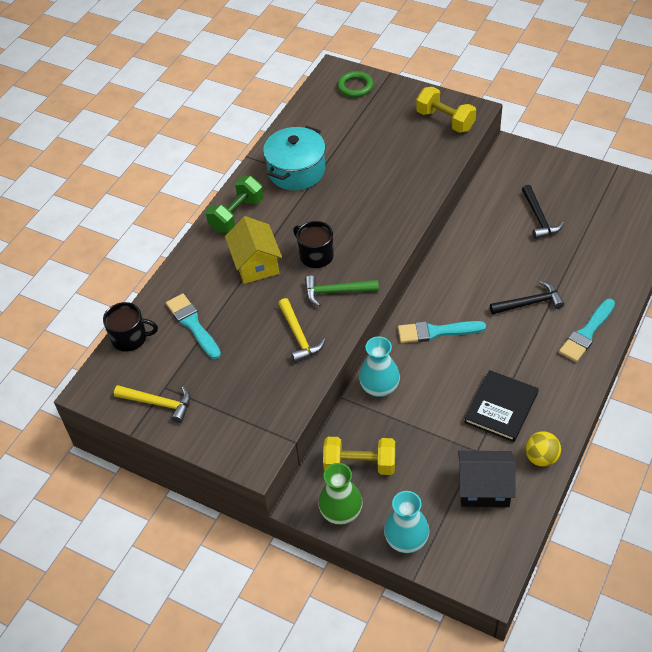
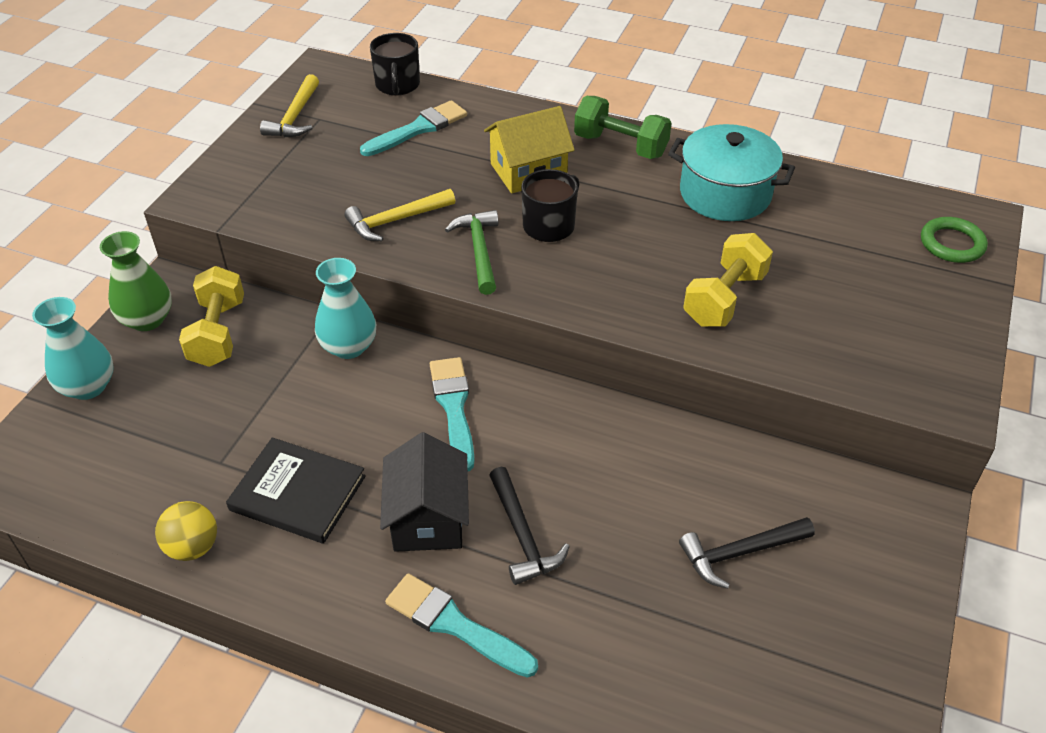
camera: 80 degrees right, 5 degrees down
yellow dumbbell [416,87,476,133] -> yellow dumbbell moved to [683,233,773,327]
black house [458,451,516,507] -> black house moved to [380,432,469,552]

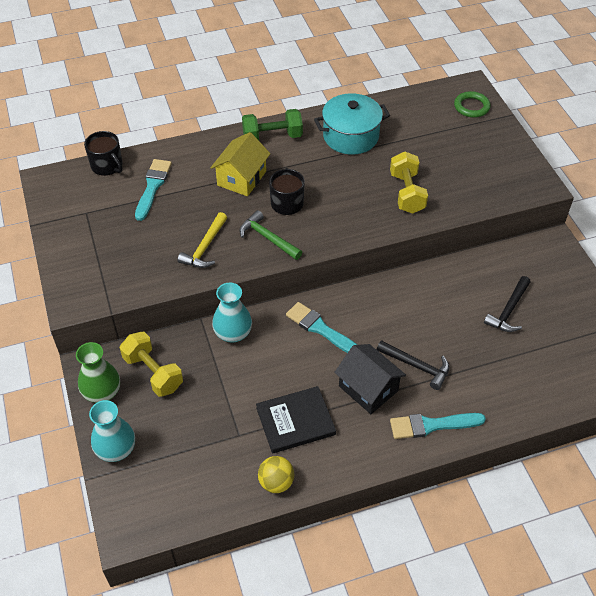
camera: 40 degrees left, 5 degrees up
yellow hammer [260,74,319,137] -> none

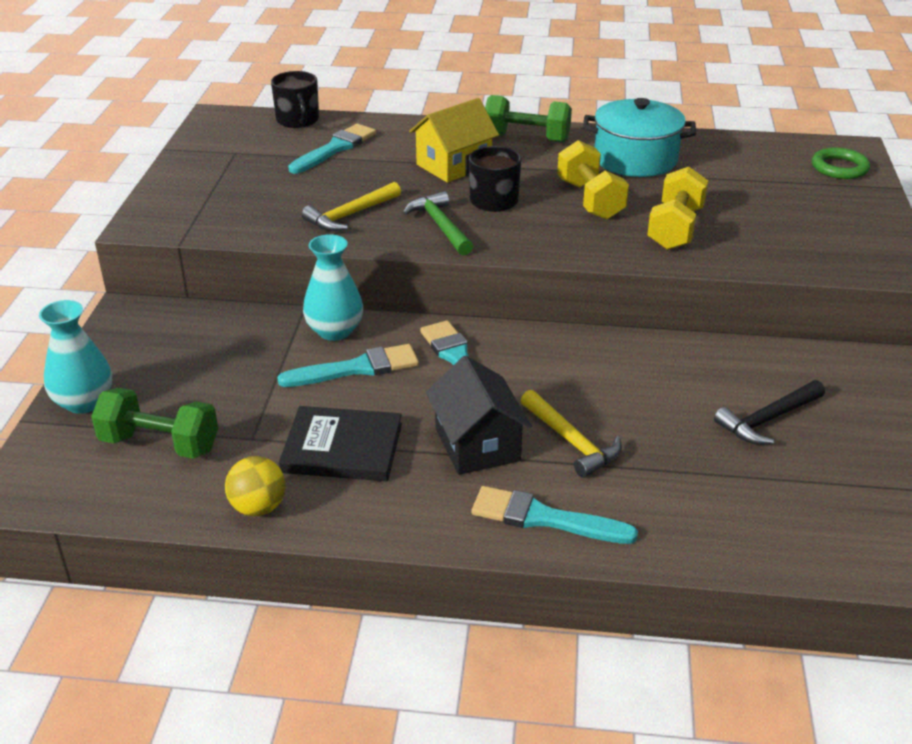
camera: 25 degrees right, 15 degrees down
green vase [76,342,120,403] -> none
yellow dumbbell [120,332,183,397] -> yellow dumbbell moved to [557,140,629,220]
black hammer [377,340,449,390] -> yellow hammer [521,390,622,478]
none -> green dumbbell [91,388,218,459]
none -> turquoise brush [277,344,419,387]

